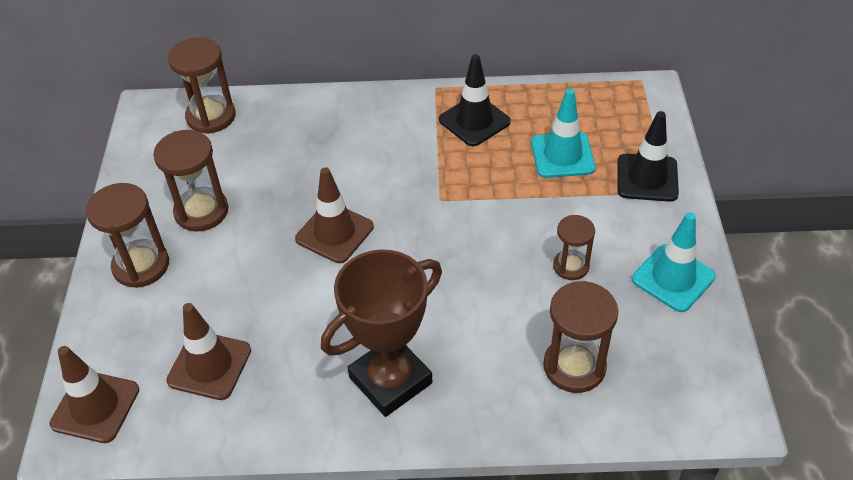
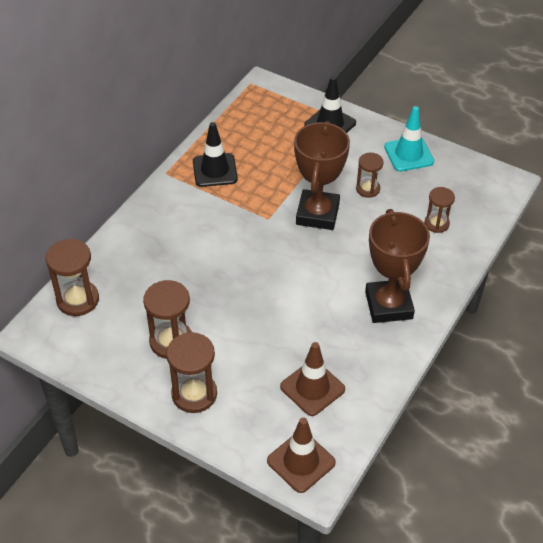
camera: 60 degrees left, 0 degrees up
brown traffic cone [295,167,374,263] -> none
turquoise traffic cone [531,89,596,178] -> none
brown hourglass [543,281,618,393] -> brown hourglass [425,187,455,233], size x0.63
none -> brown trophy [294,121,350,230]

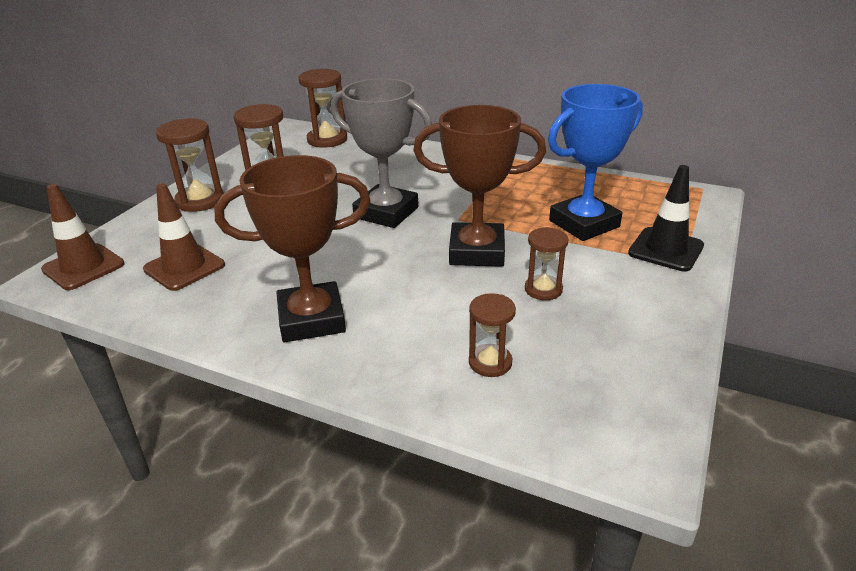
camera: 85 degrees right, 15 degrees down
black traffic cone [193,122,238,187] -> none
turquoise traffic cone [384,106,434,172] -> none
none -> grey trophy [331,78,432,228]
none -> blue trophy [548,84,643,241]

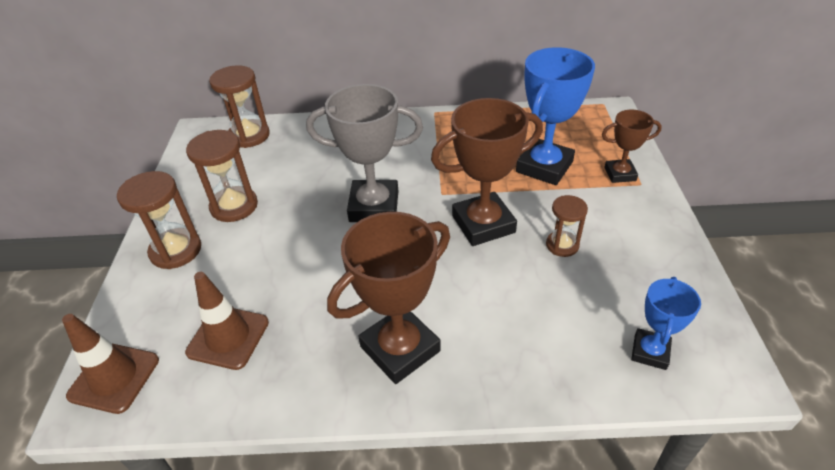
camera: 25 degrees left, 10 degrees up
brown hourglass [469,293,516,377] -> none
black traffic cone [628,165,704,271] -> brown trophy [602,110,662,183]
none -> blue trophy [631,277,701,370]

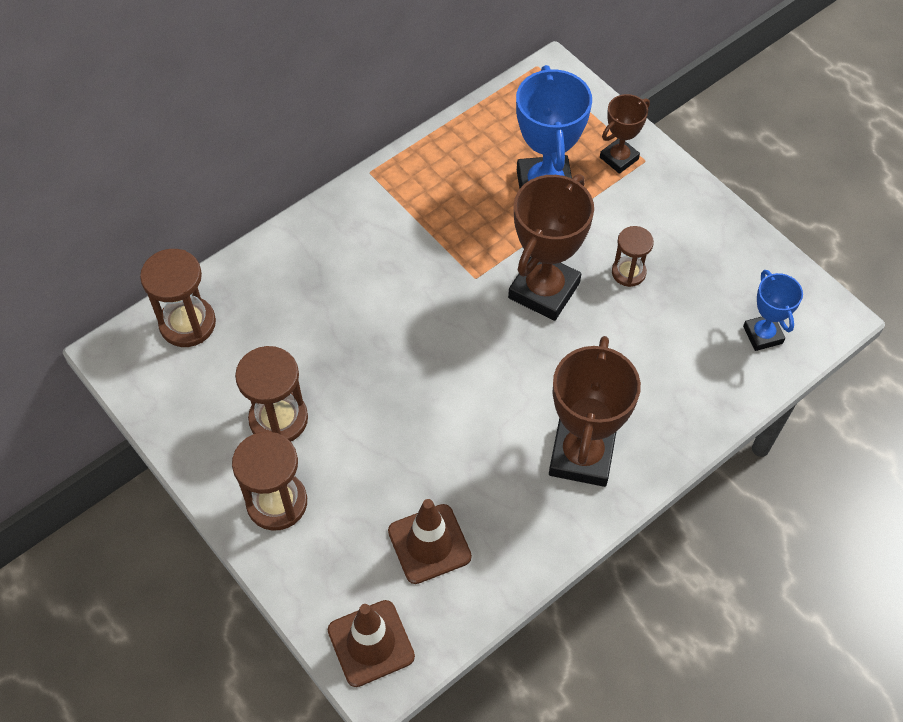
camera: 40 degrees left, 15 degrees up
grey trophy [306,84,423,222] -> none

